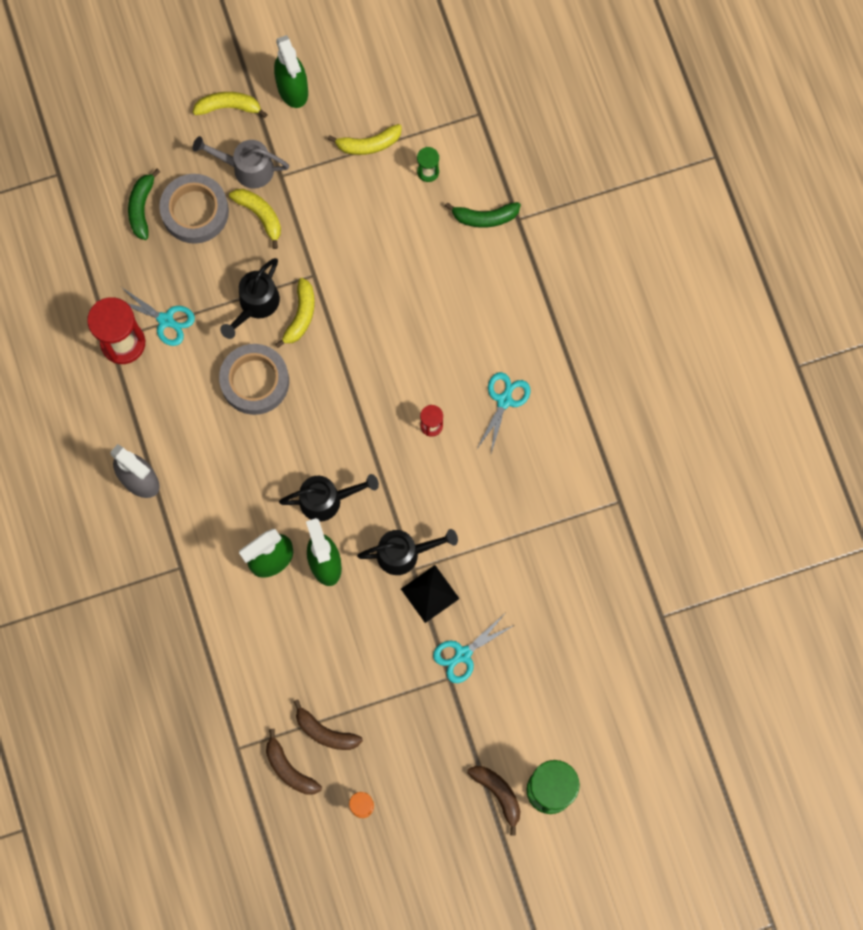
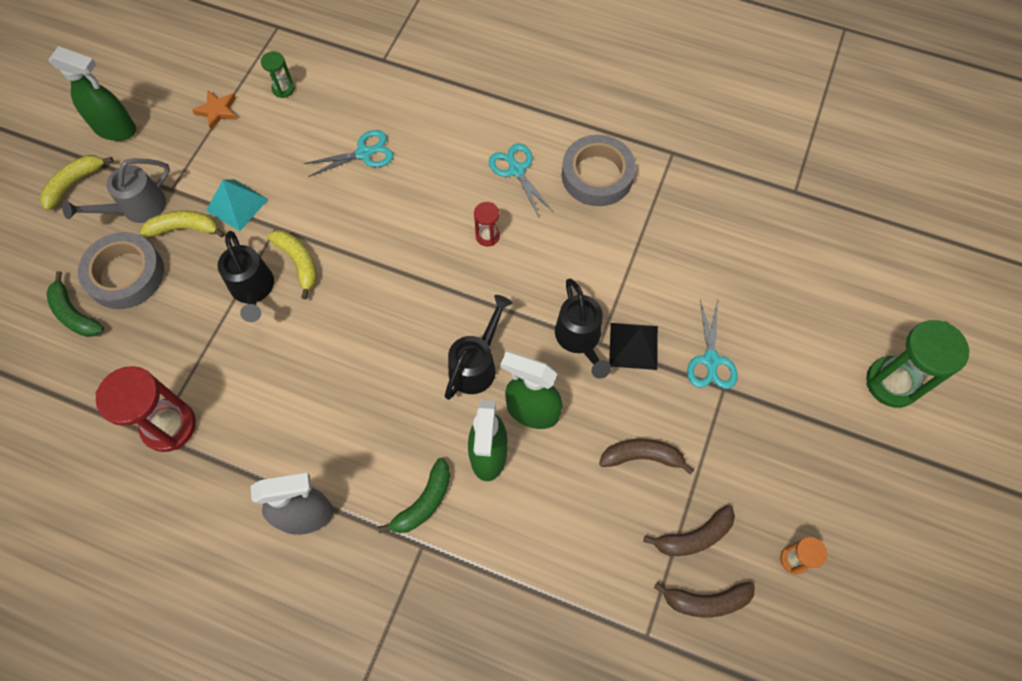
camera: 50 degrees left, 10 degrees down
turquoise scissors [121,287,195,346] -> turquoise scissors moved to [304,130,394,177]
grey tape [219,344,289,415] -> grey tape moved to [562,135,636,206]
yellow banana [328,124,402,155] -> orange star [192,91,237,130]
black watering can [357,529,458,575] -> black watering can turned 135 degrees clockwise [555,278,611,379]
green banana [445,202,521,228] -> green banana moved to [378,458,450,533]
brown banana [467,766,521,835] -> brown banana moved to [599,439,694,475]
none -> turquoise pyramid [206,179,268,231]

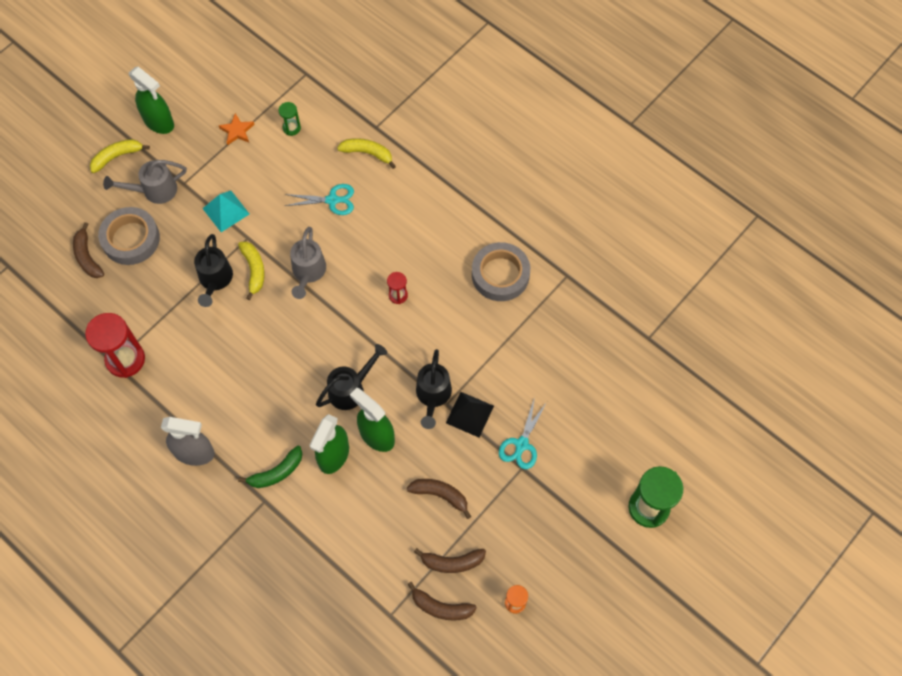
camera: 20 degrees right, 0 degrees up
green banana [46,271,104,337] -> brown banana [73,222,104,278]
yellow banana [140,211,225,238] -> yellow banana moved to [337,138,396,169]
turquoise scissors [489,143,553,217] -> none
none -> grey watering can [290,227,326,299]

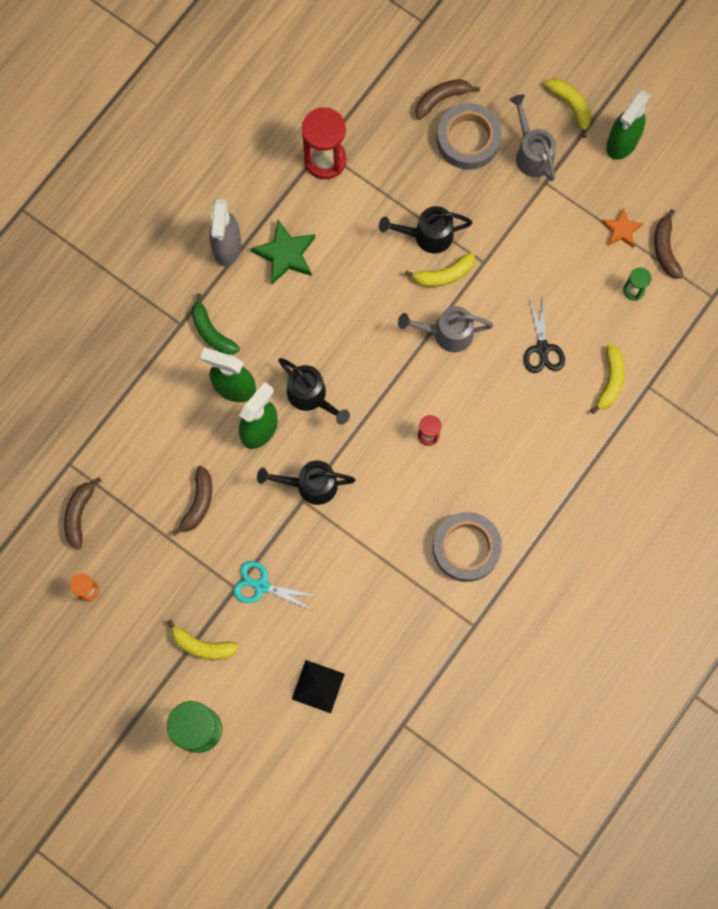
camera: 85 degrees right, 10 degrees up
turquoise pyramid [202,191,249,232] -> none
turquoise scissors [285,184,354,215] -> black scissors [524,298,565,373]
brown banana [414,548,486,573] -> brown banana moved to [654,209,684,279]
black pyramid [446,392,494,437] -> black pyramid moved to [292,660,345,713]
none -> yellow banana [167,619,239,660]
none -> green star [251,220,315,284]

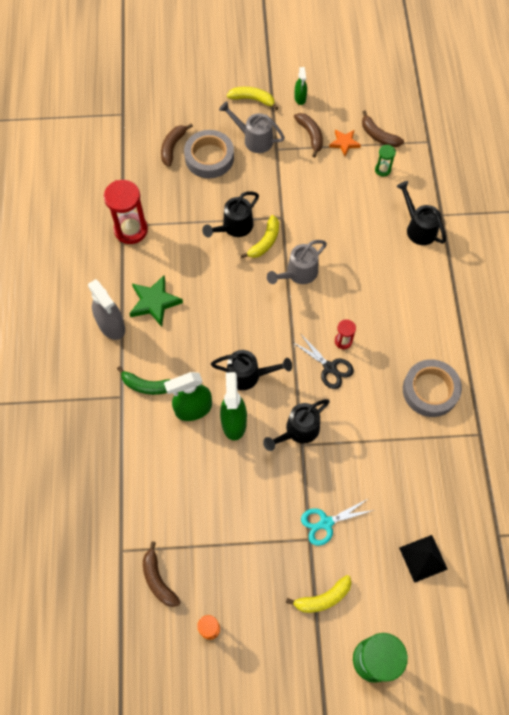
camera: 40 degrees left, 10 degrees down
brown banana [172,466,212,536] -> brown banana moved to [294,113,323,157]
black scissors [524,298,565,373] -> black scissors moved to [293,336,354,389]
yellow banana [590,344,625,414] -> black watering can [396,181,446,245]
green spray bottle [606,90,651,160] -> green spray bottle [294,67,307,105], size x0.56

